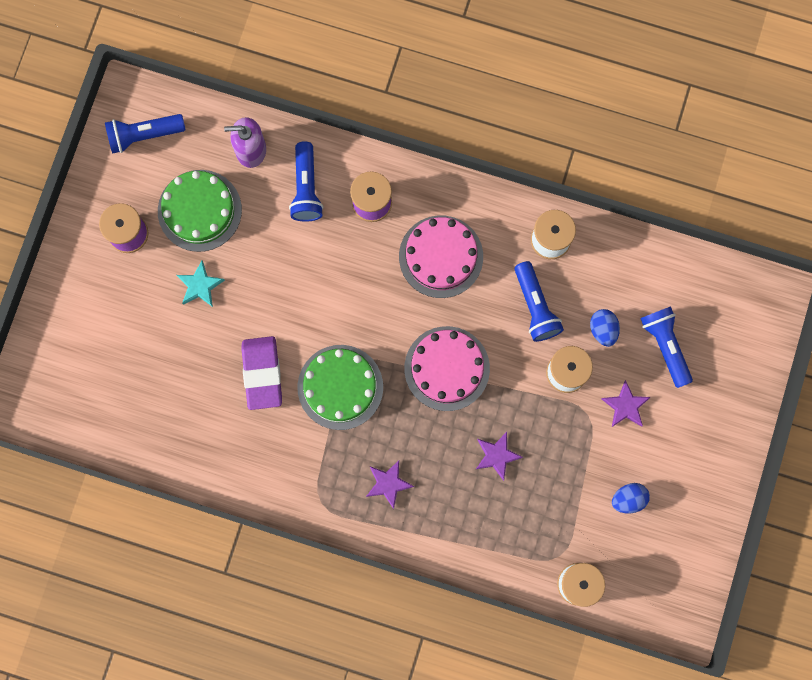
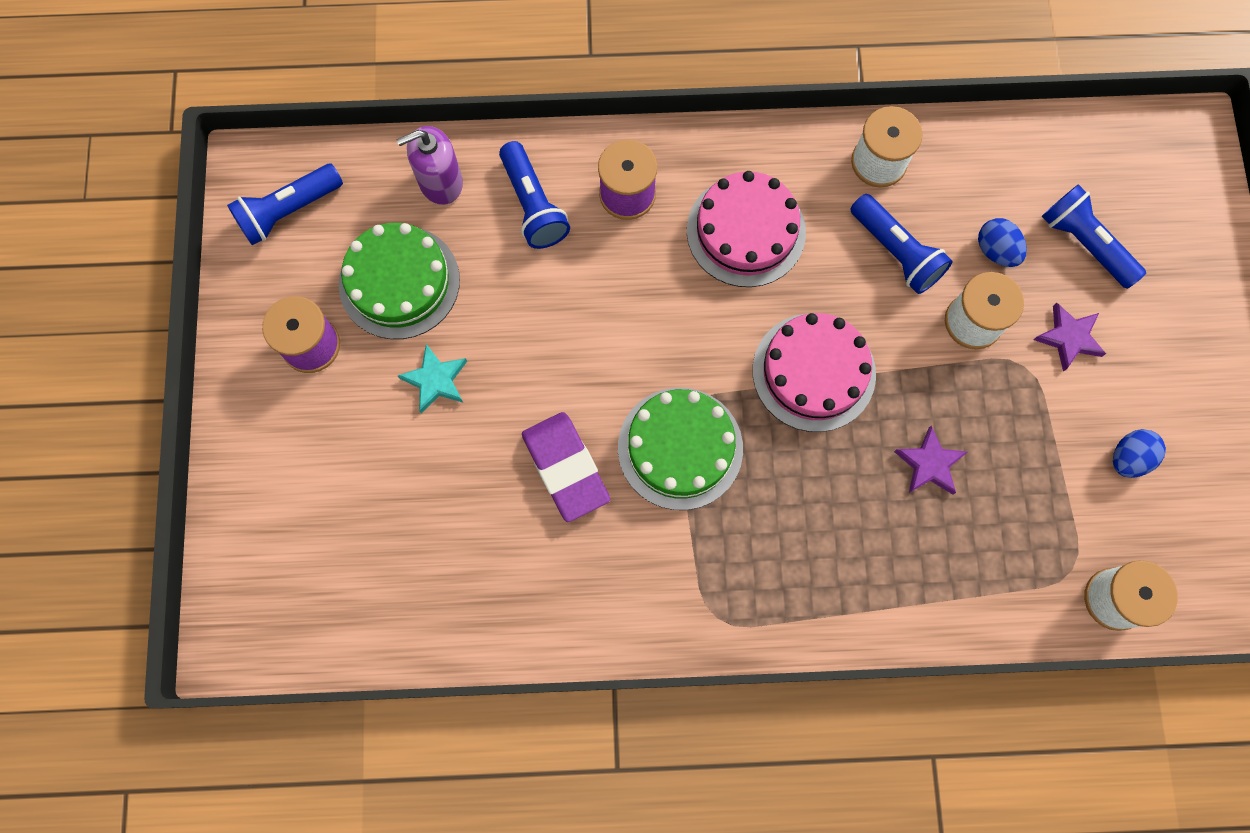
camera: 20 degrees left, 5 degrees down
purple star [366,461,414,509] -> none

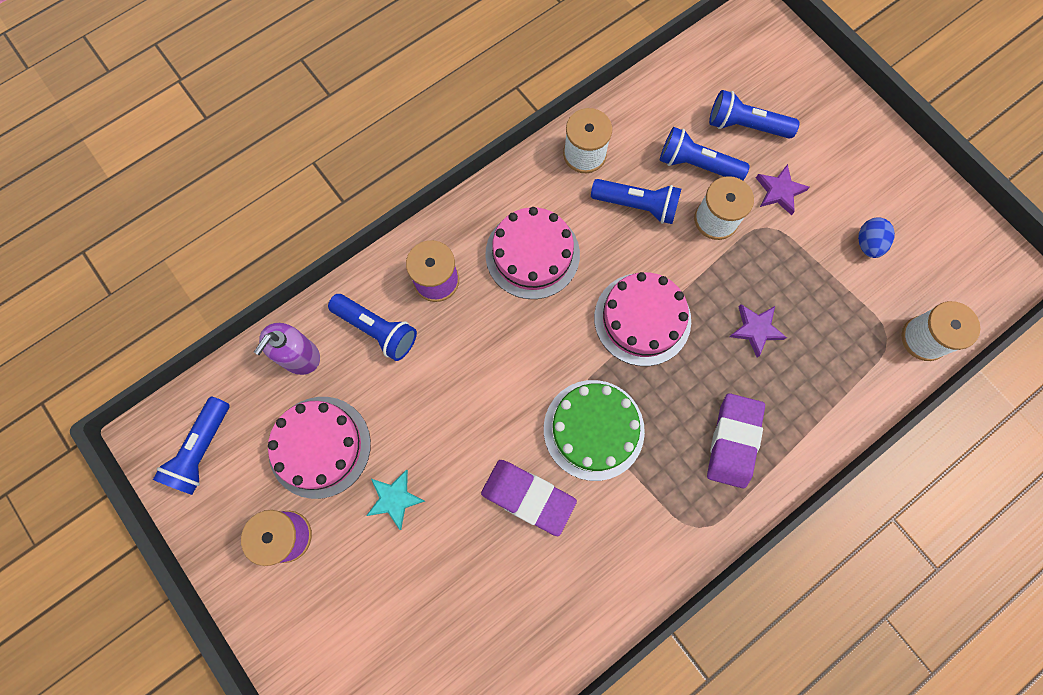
camera: 35 degrees left, 0 degrees up
green cake [339,223,460,339] -> pink cake [268,397,371,499]
blue egg [978,218,1027,267] -> blue flashlight [660,127,750,180]
none -> purple eraser [707,393,765,488]

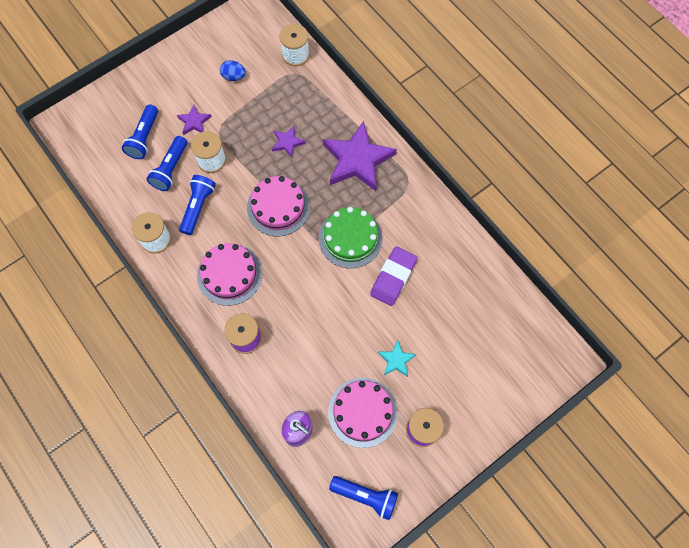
camera: 90 degrees left, 5 degrees down
blue flashlight [328,294,417,361] -> none
purple eraser [707,393,765,488] -> purple star [323,121,397,191]

